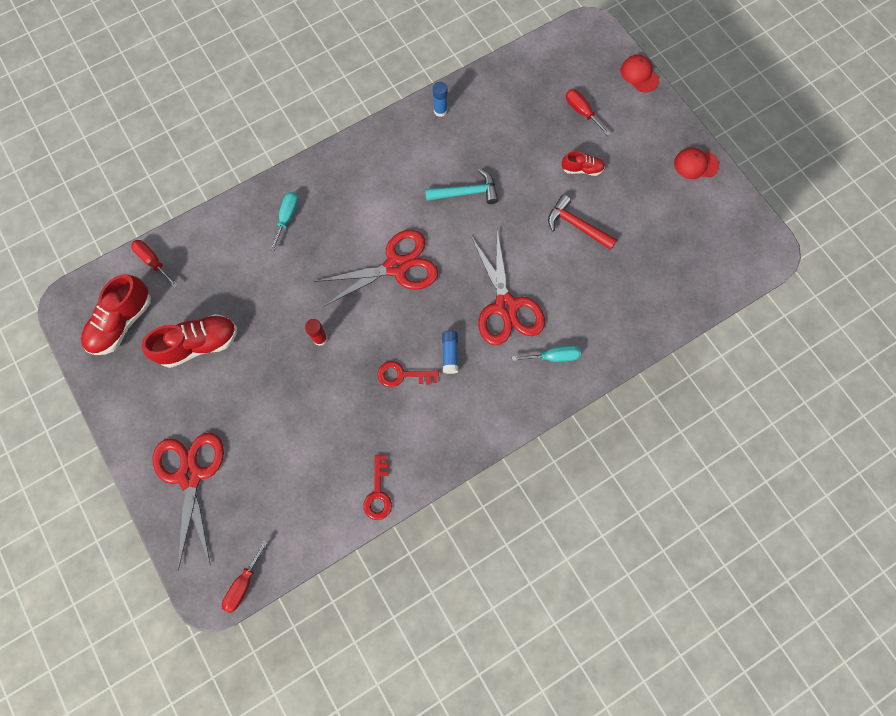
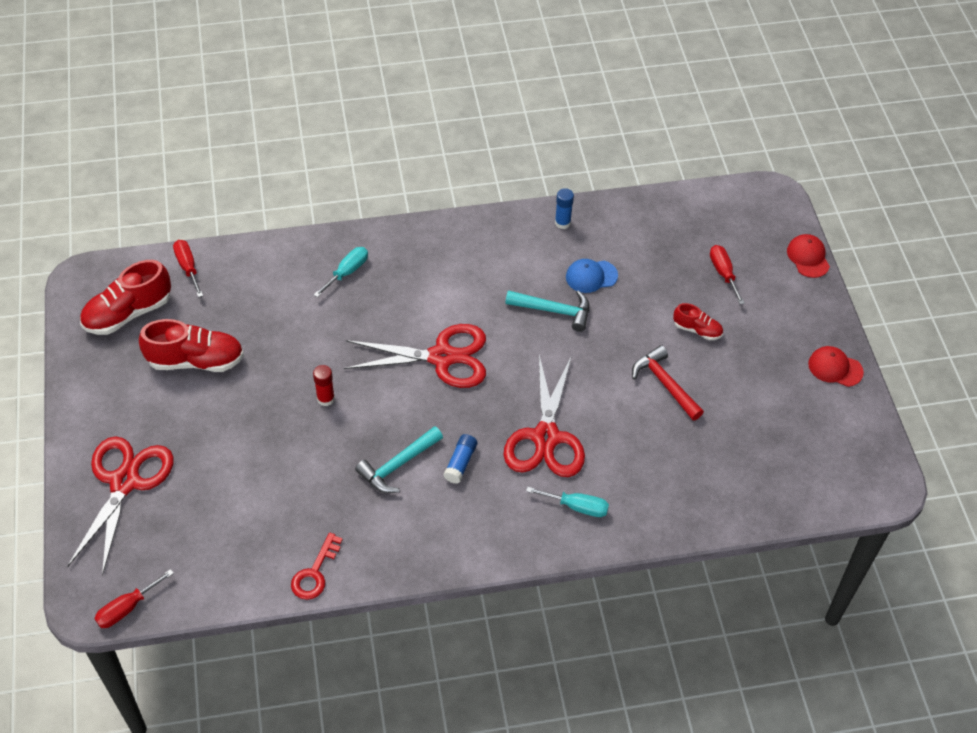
camera: 20 degrees right, 20 degrees down
red key [377,361,439,387] -> turquoise hammer [355,426,443,493]
none -> blue cap [566,259,618,293]

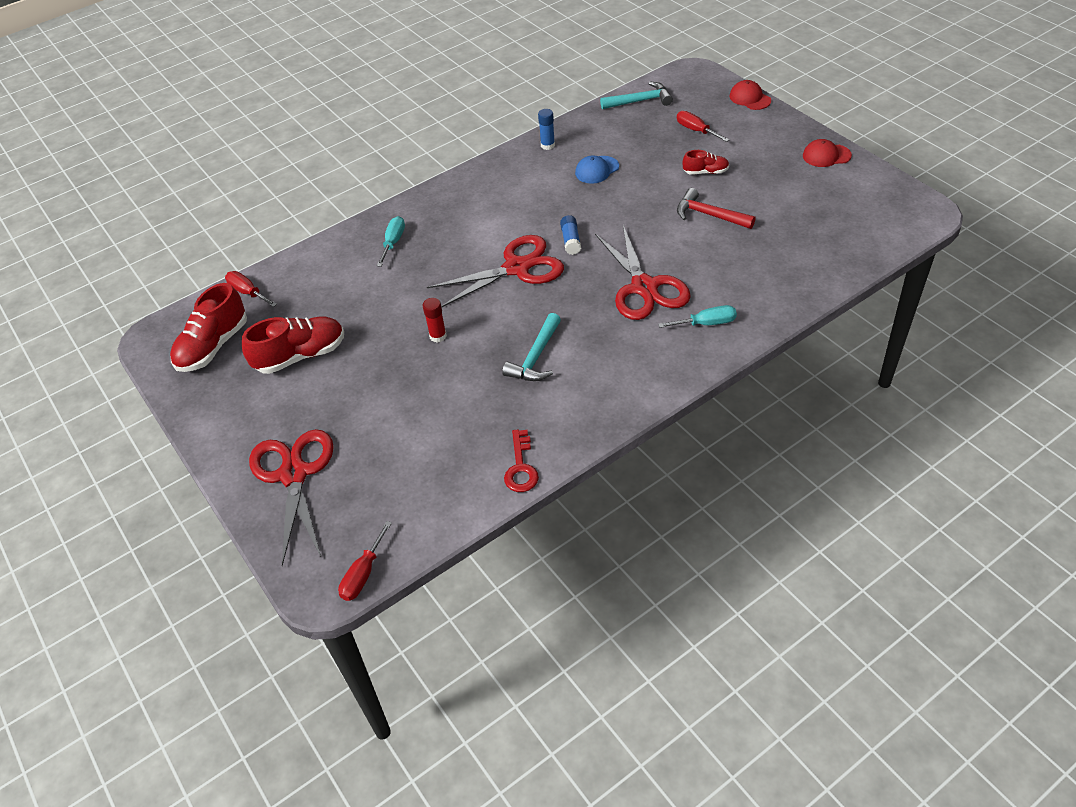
camera: 20 degrees left, 5 degrees down
blue glue stick [443,434,477,484] -> blue glue stick moved to [560,215,581,255]
turquoise hammer [505,290,589,332] -> turquoise hammer moved to [600,82,673,109]

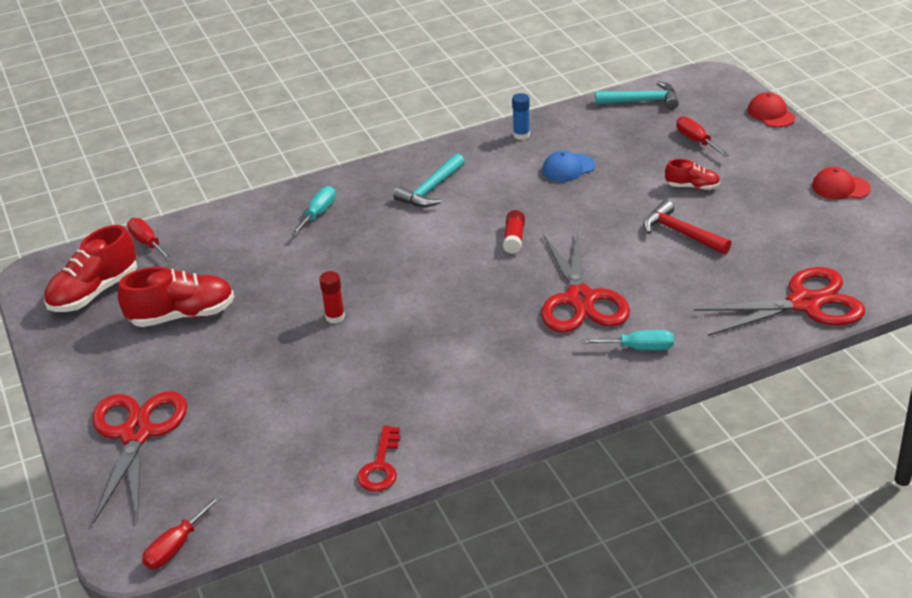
camera: 10 degrees right, 10 degrees down
red scissors [427,235,564,307] -> red scissors moved to [694,267,865,336]
turquoise hammer [502,313,561,381] -> turquoise hammer moved to [393,153,465,207]
blue glue stick [560,215,581,255] -> red glue stick [503,210,525,254]

